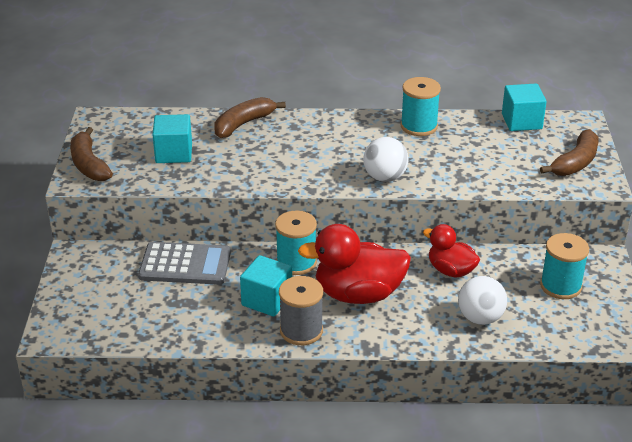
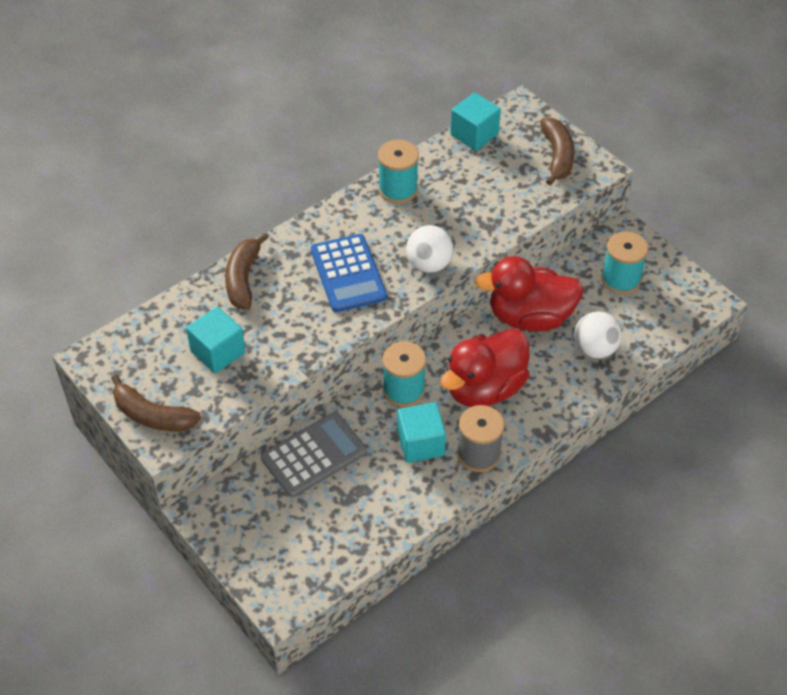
camera: 40 degrees left, 15 degrees up
red duck [423,224,480,278] -> red duck [474,256,584,331], size x1.66
none -> blue calculator [311,234,387,312]

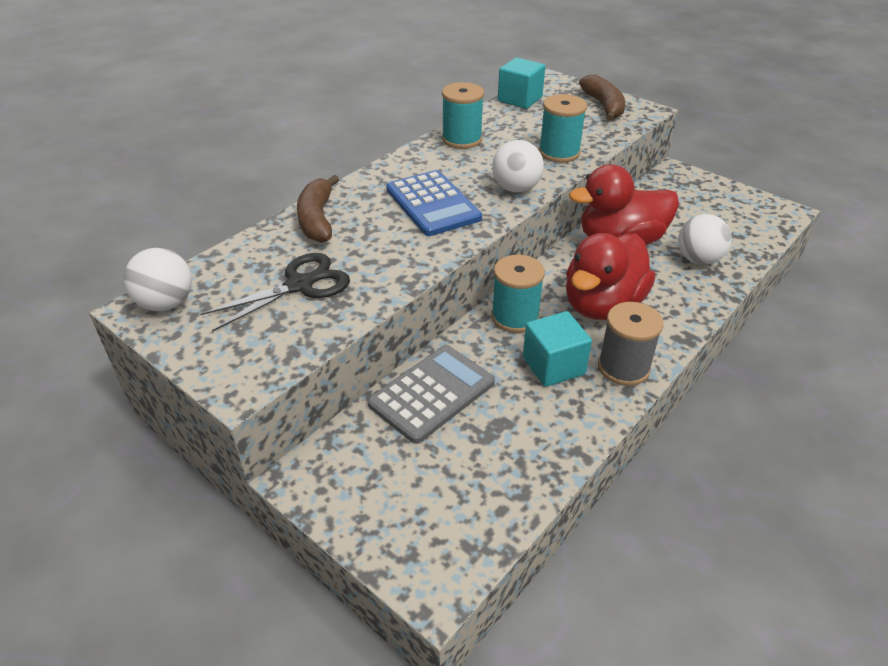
camera: 10 degrees left, 10 degrees down
brown banana [111,374,201,432] -> none
turquoise cube [186,306,246,374] -> black scissors [200,253,350,332]
turquoise spool [601,232,648,294] -> turquoise spool moved to [539,94,587,163]
none -> white ball [124,248,192,311]

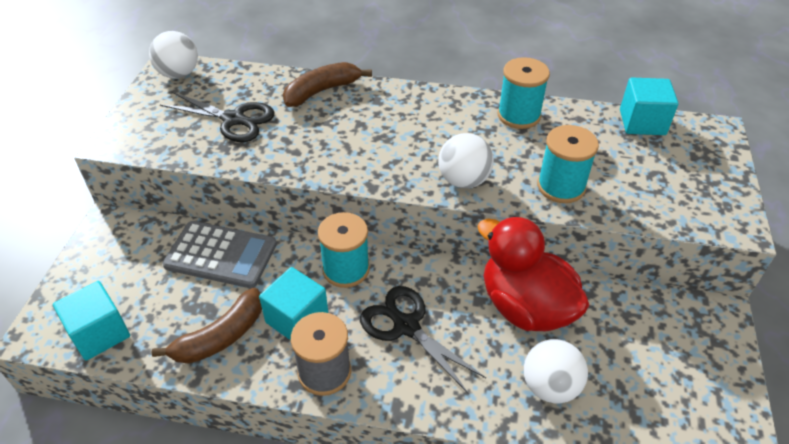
camera: 60 degrees right, 5 degrees up
blue calculator [386,170,482,236] -> none
red duck [566,233,655,320] -> black scissors [360,286,486,394]
brown banana [579,75,625,121] -> brown banana moved to [152,288,262,363]
none -> turquoise cube [53,281,130,361]

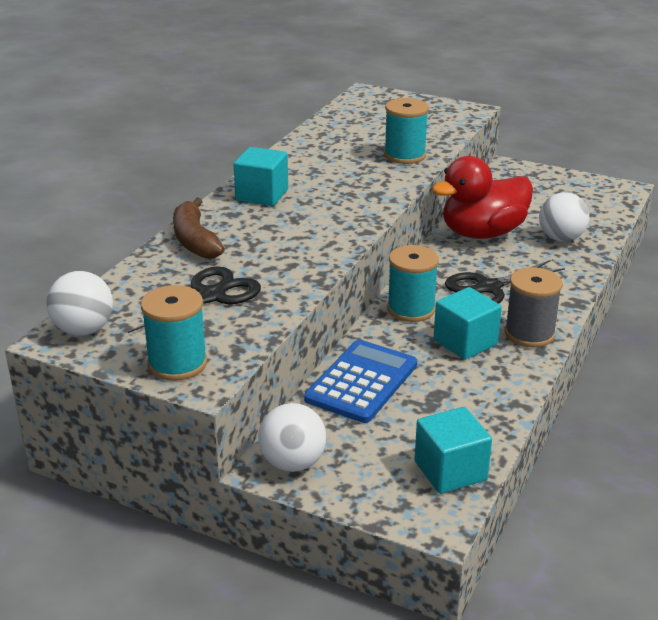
camera: 75 degrees left, 15 degrees down
brown banana [152,288,262,363] -> none
grey calculator [163,221,277,288] -> blue calculator [304,340,417,423]
white ball [438,133,494,188] -> white ball moved to [258,403,327,472]
turquoise spool [498,57,550,129] -> turquoise spool moved to [141,285,207,381]
turquoise cube [620,77,679,135] -> turquoise cube moved to [233,147,288,206]

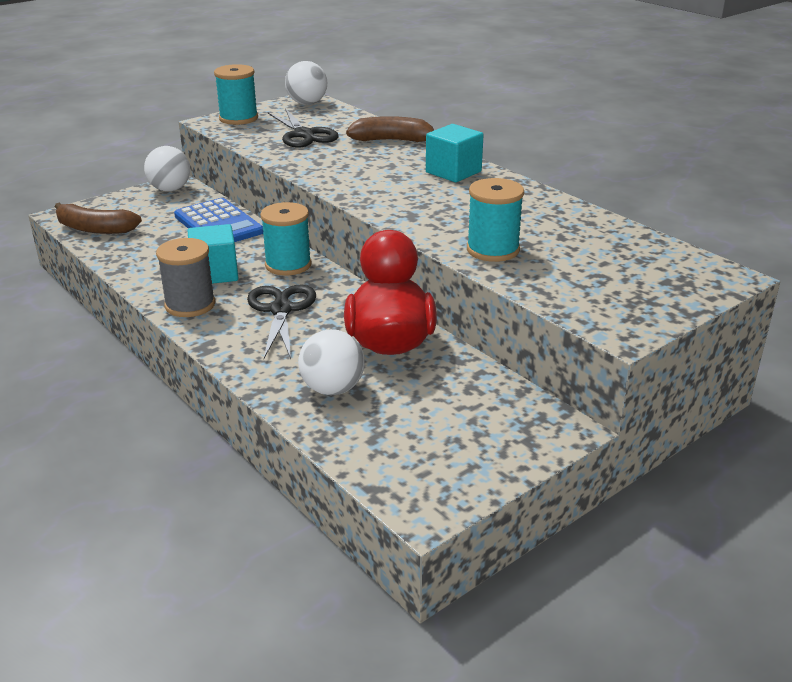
camera: 115 degrees right, 0 degrees up
turquoise cube [415,407,492,494] -> brown banana [55,203,142,234]

